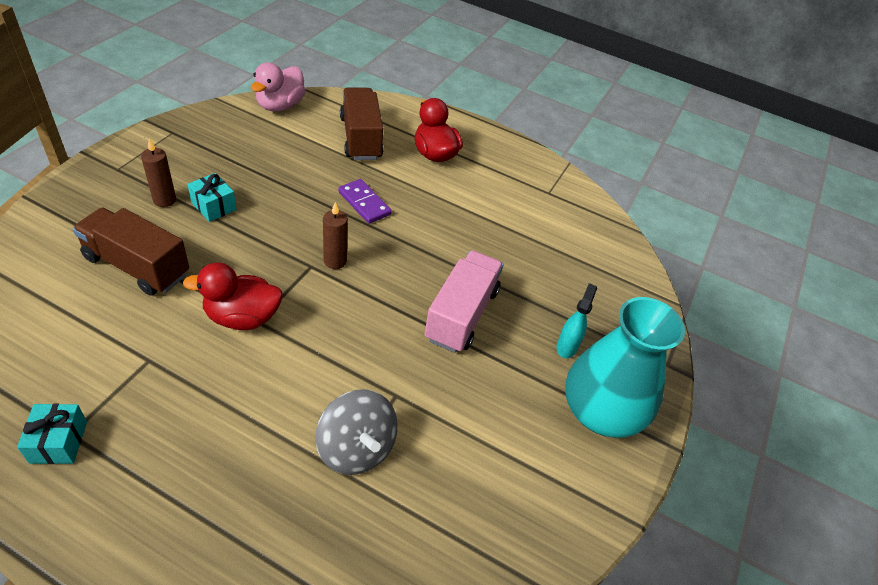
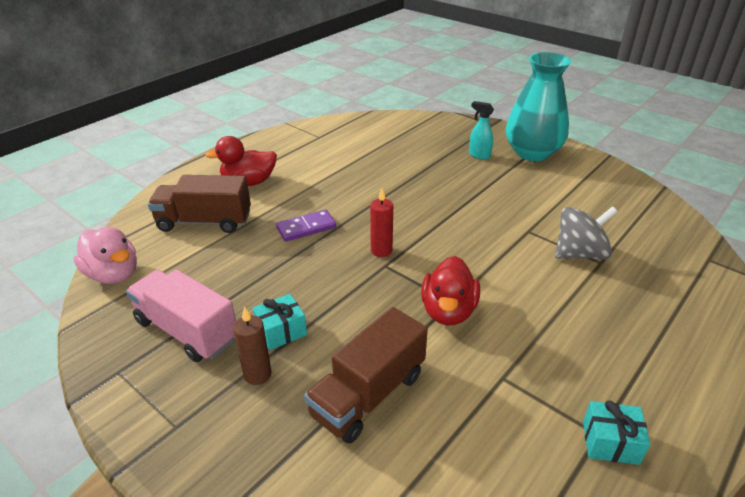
camera: 70 degrees left, 10 degrees down
brown candle [323,202,348,269] -> red candle [370,188,393,257]
pink truck [424,250,504,353] -> pink truck moved to [126,269,236,362]

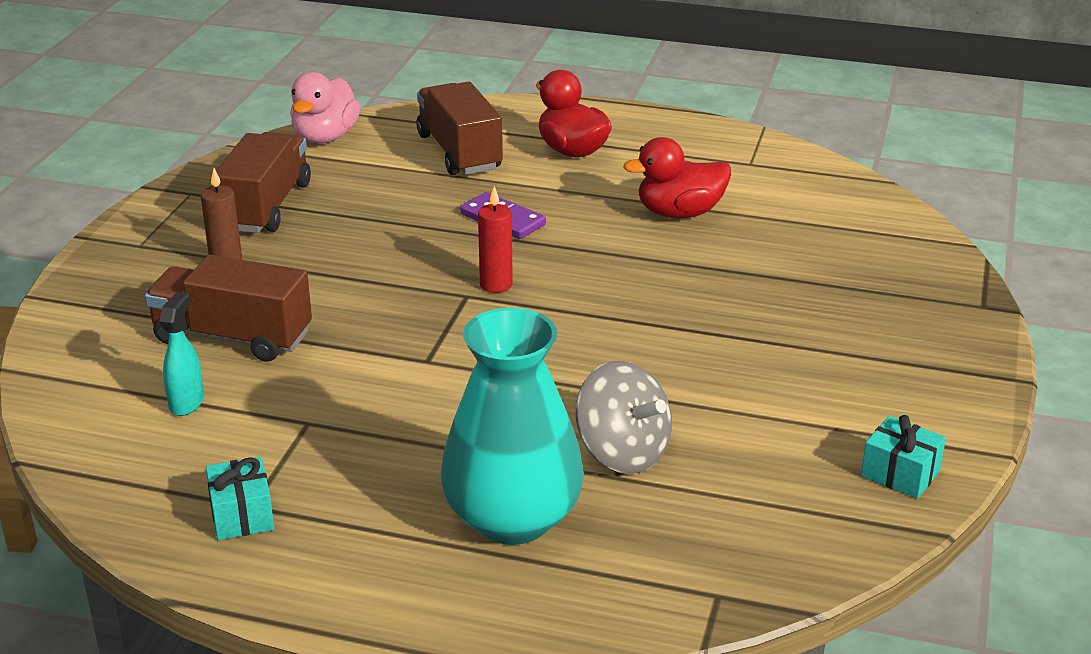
camera: 65 degrees right, 5 degrees down
pink truck [126,269,236,362] -> brown truck [216,132,311,233]
turquoise gift [253,294,307,350] -> turquoise gift moved to [861,415,946,499]
red duck [421,256,480,325] -> red duck moved to [623,137,731,218]
turquoise spray bottle [469,101,494,159] -> turquoise spray bottle moved to [159,292,204,416]
turquoise vase [506,52,571,161] -> turquoise vase moved to [441,308,584,545]

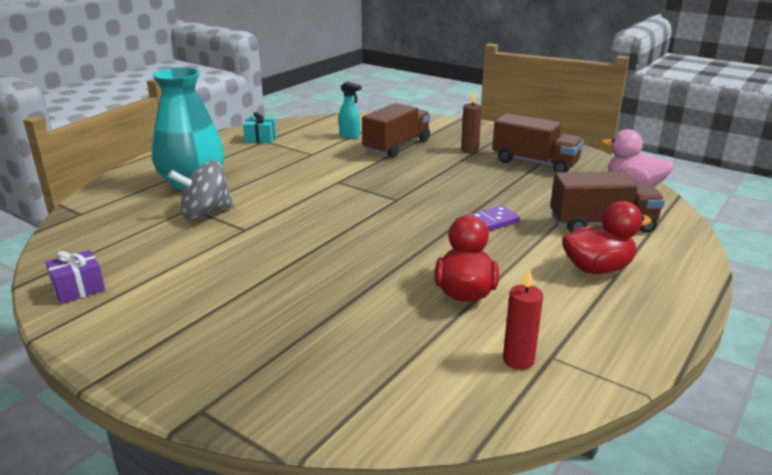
camera: 110 degrees right, 5 degrees down
red candle [478,186,513,293] -> red candle moved to [503,268,543,370]
turquoise gift [861,415,946,499] -> purple gift [46,250,105,304]

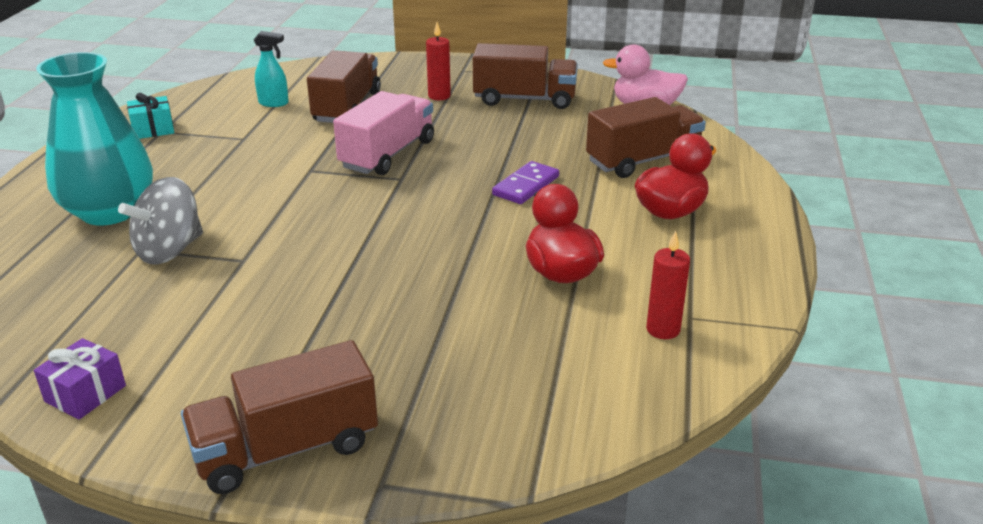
camera: 25 degrees left, 5 degrees up
brown candle [461,91,482,153] -> red candle [426,22,451,100]
none -> brown truck [181,340,378,494]
none -> pink truck [333,91,434,175]

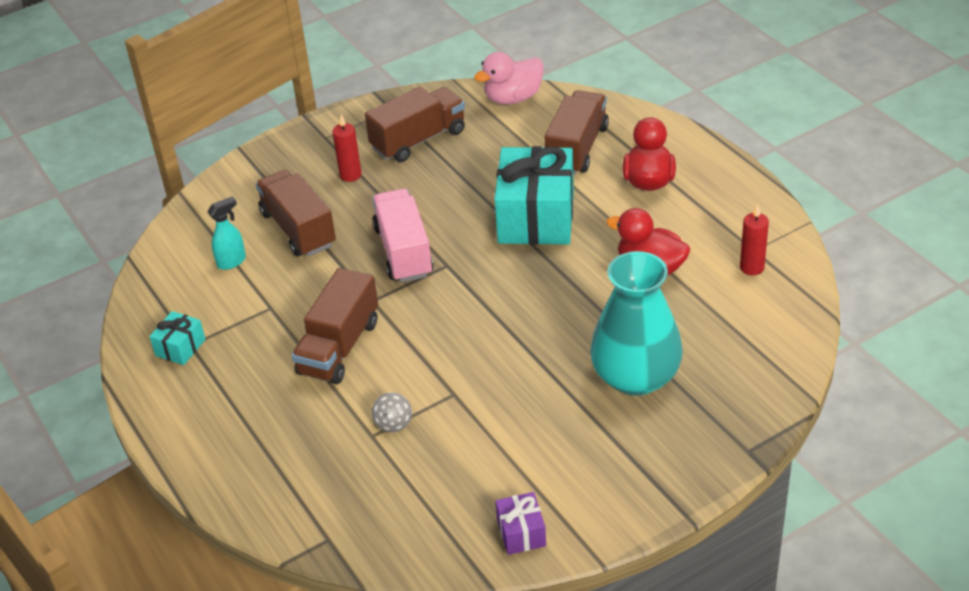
camera: 40 degrees left, 10 degrees up
turquoise vase [36,52,153,226] -> turquoise vase moved to [590,251,683,396]
grey spinning top [118,177,203,265] -> grey spinning top [372,392,412,432], size x0.51
brown truck [181,340,378,494] -> brown truck moved to [291,268,378,384]
purple domino [492,161,559,204] -> turquoise gift [494,146,574,245]

